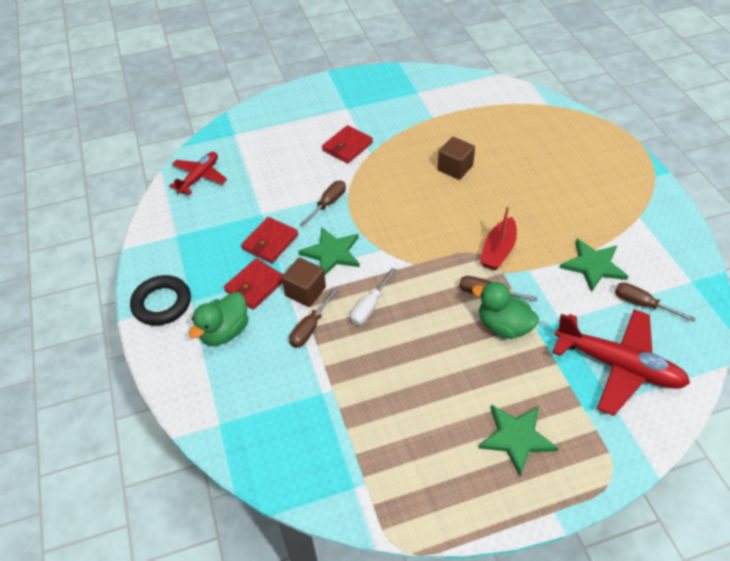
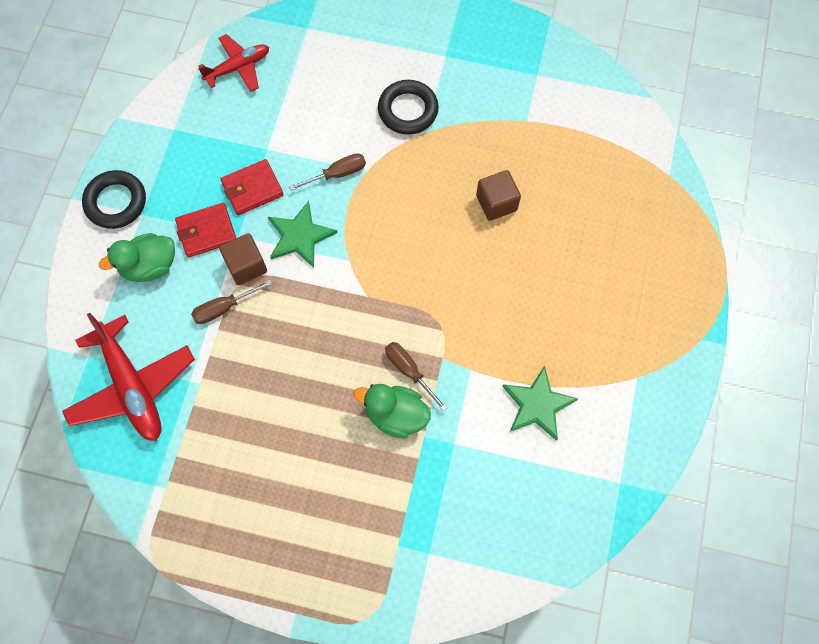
camera: 30 degrees right, 20 degrees up
red wallet [322,125,373,164] -> black ring [378,80,439,135]
white screwdriver [351,268,396,325] -> none
green duck [472,282,539,339] -> green duck turned 45 degrees counterclockwise [354,384,431,438]
green star [478,405,559,476] -> none
red boat [480,206,517,270] -> none
red plane [552,309,690,416] -> red plane moved to [62,313,195,441]
brown screwdriver [615,282,696,322] -> none

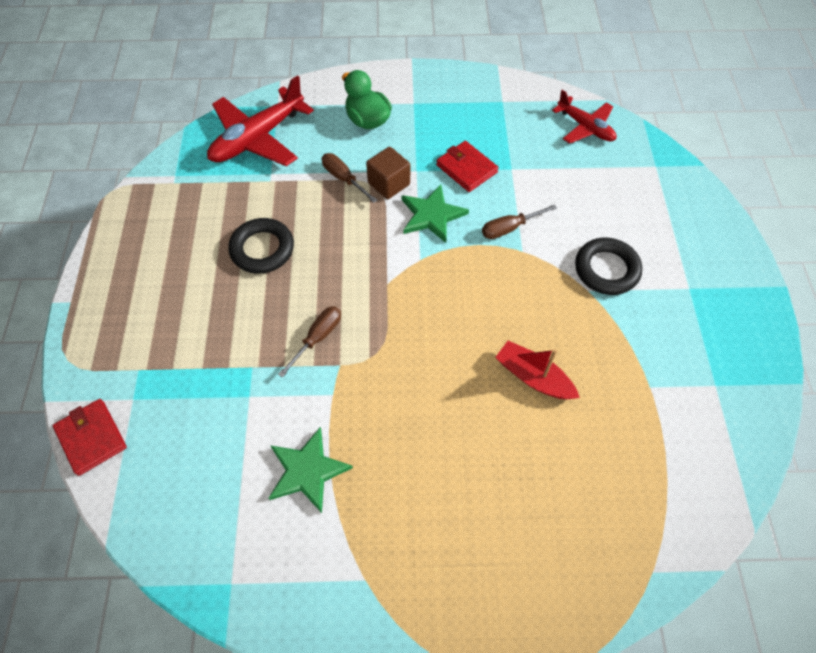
camera: 75 degrees right, 10 degrees down
black ring [82,170,146,229] -> black ring moved to [228,218,294,274]
red wallet [175,203,236,258] -> red wallet moved to [53,399,127,476]
brown screwdriver [289,153,366,191] -> brown screwdriver turned 105 degrees clockwise [482,204,557,239]
green duck [354,384,431,438] -> none
brown cube [476,170,521,221] -> red boat [495,341,580,399]

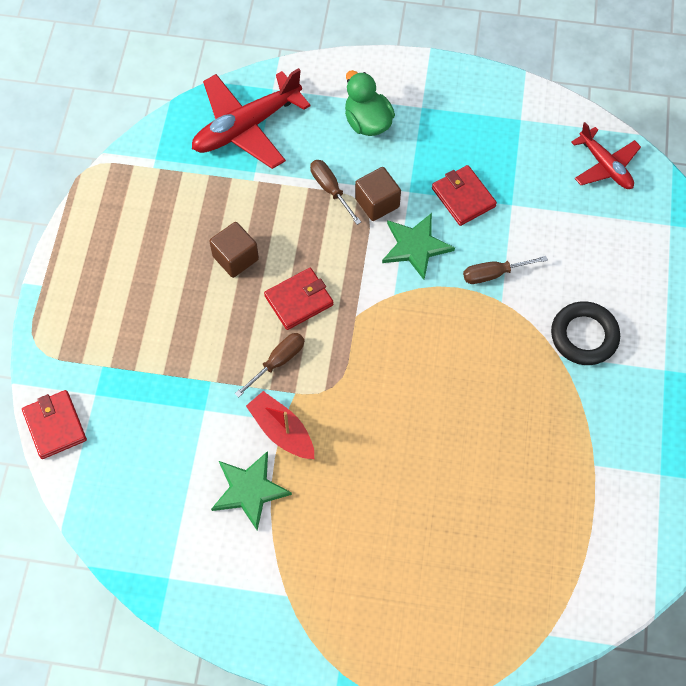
camera: 10 degrees right, 5 degrees up
black ring [228,218,294,274] -> brown cube [209,222,259,278]
red boat [495,341,580,399] -> red boat moved to [246,391,314,459]
none -> red wallet [264,268,333,330]

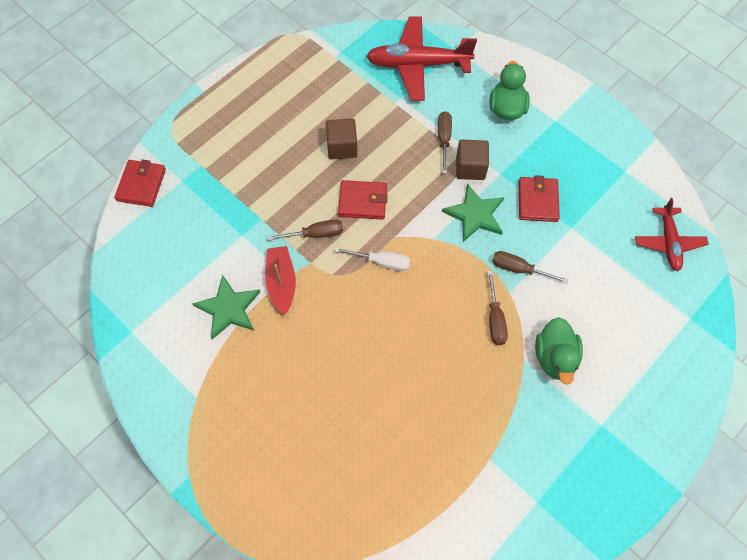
camera: 35 degrees right, 0 degrees up
black ring [551,301,620,365] -> green duck [535,317,583,385]
none -> white screwdriver [335,248,410,271]
none -> brown screwdriver [487,271,508,345]

